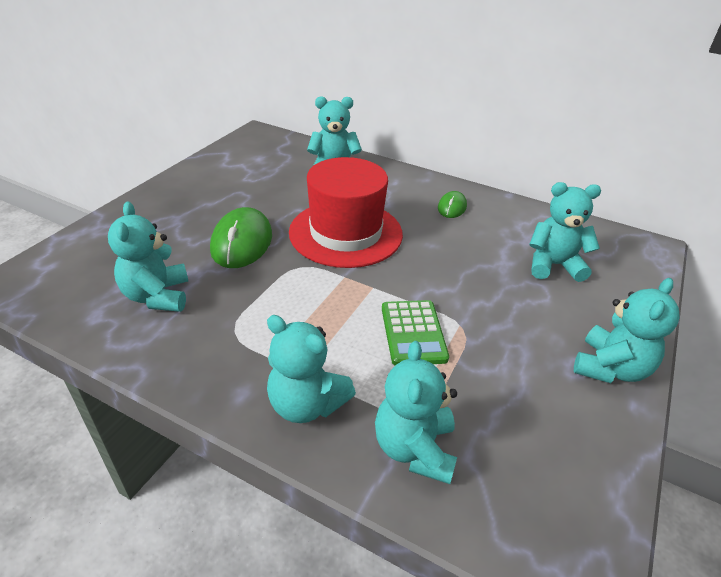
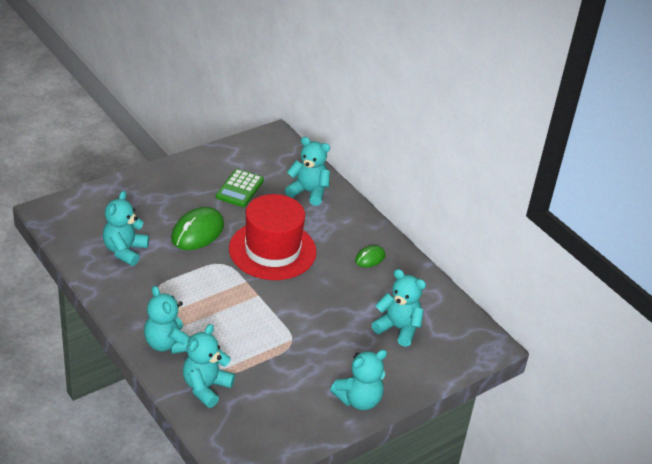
camera: 25 degrees right, 0 degrees up
green calculator [382,300,449,366] -> green calculator moved to [216,169,264,207]

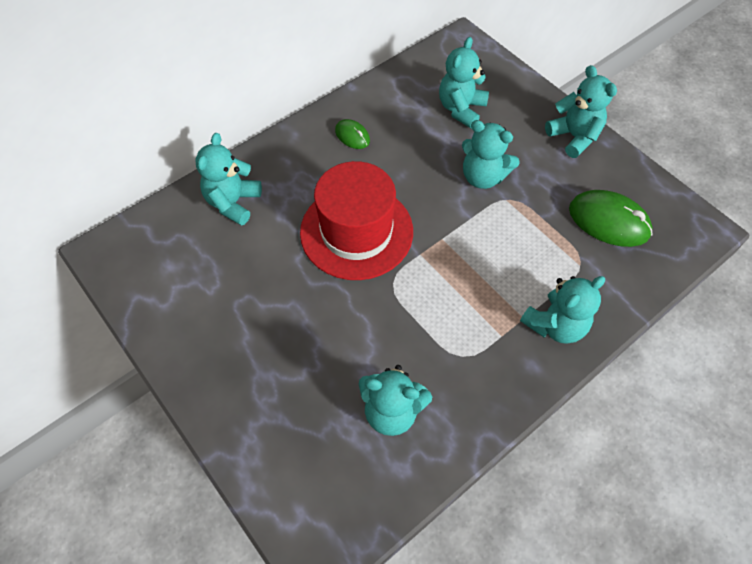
camera: 90 degrees left, 20 degrees up
green mouse [171,207,224,250] -> green mouse moved to [569,190,653,247]
turquoise teddy bear [183,324,235,408] -> turquoise teddy bear moved to [462,120,520,189]
green calculator [216,169,264,207] -> none

